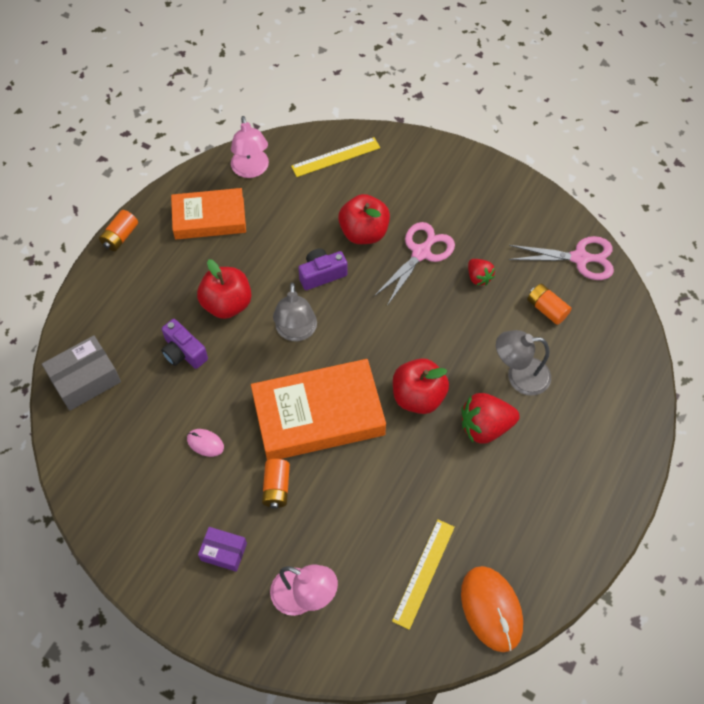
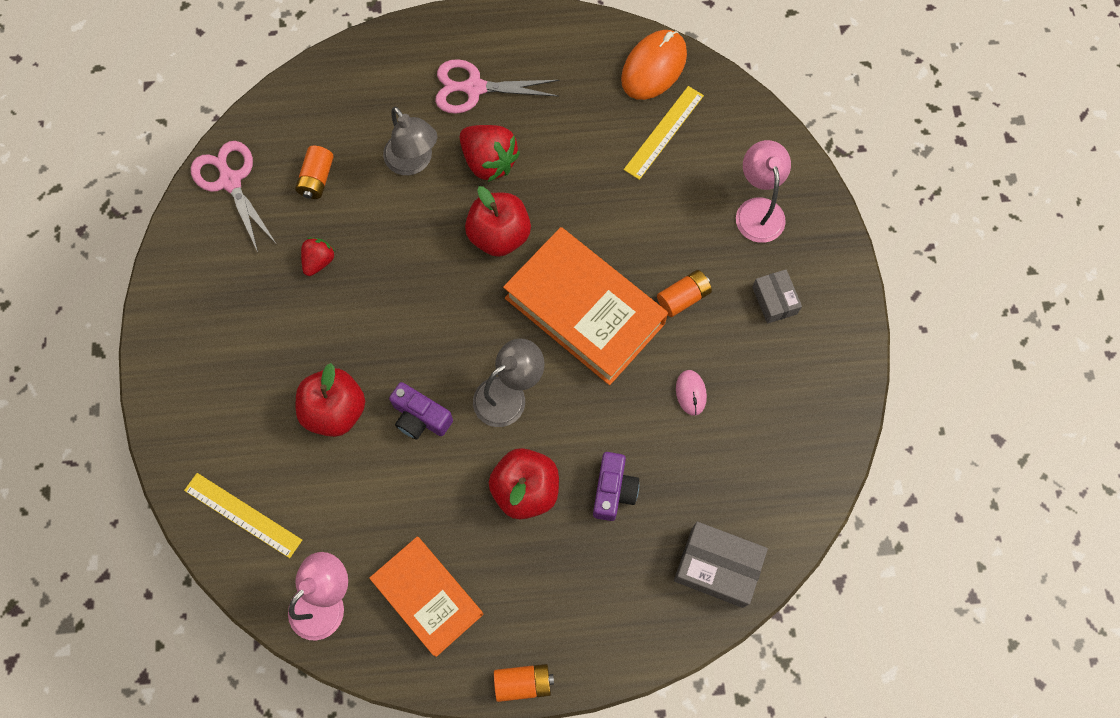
camera: 125 degrees left, 10 degrees up
purple box [198,527,247,572] -> grey box [752,270,802,324]
pink scissors [373,222,455,306] -> pink scissors moved to [435,59,559,114]
yellow ruler [392,519,455,630] -> yellow ruler turned 45 degrees counterclockwise [624,86,704,180]

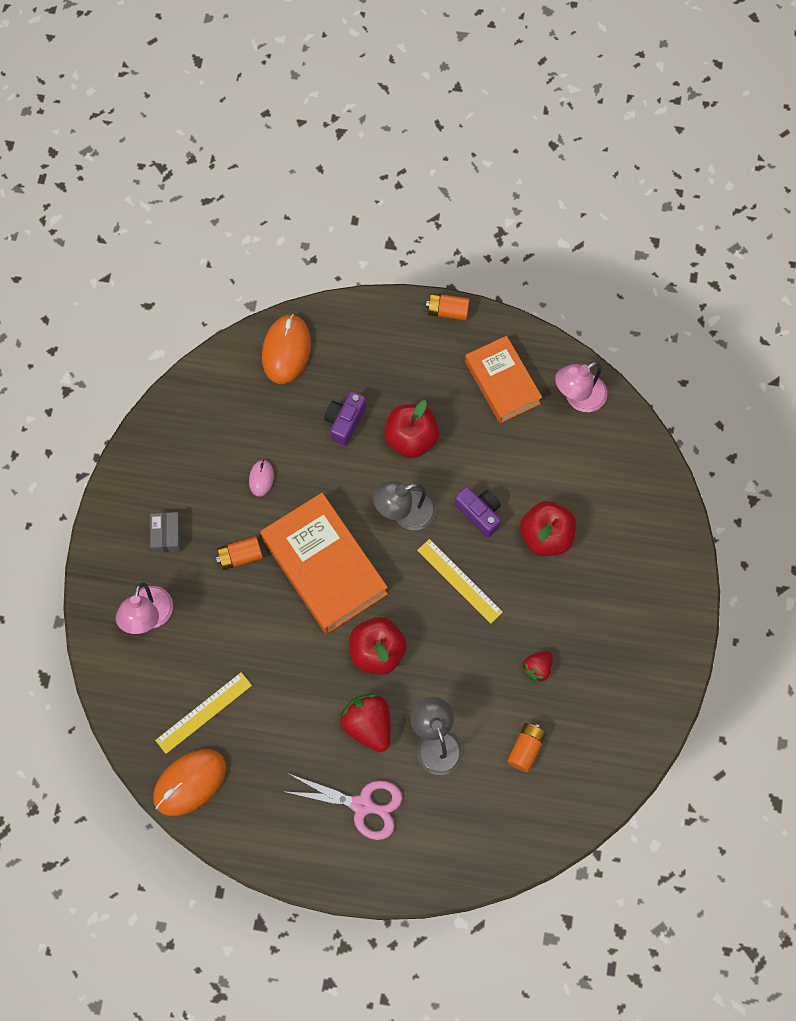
camera: 165 degrees left, 0 degrees up
yellow ruler [184,473,302,558] -> yellow ruler moved to [417,539,503,624]
pink scissors [191,141,276,252] -> none
grey box [674,522,768,608] -> orange mouse [262,314,311,384]

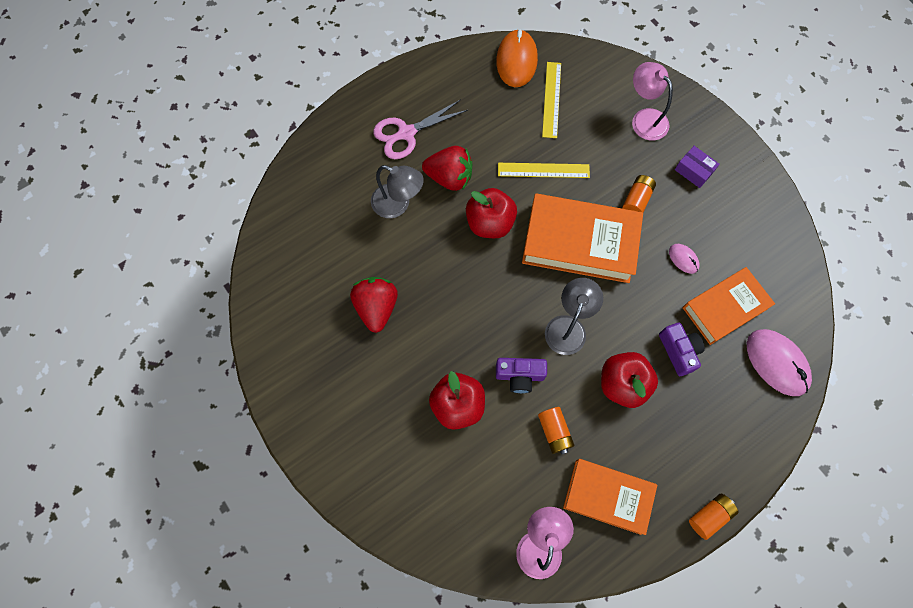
camera: 135 degrees right, 0 degrees up
grey box [150,512,181,553] -> purple box [675,146,720,188]
orange mouse [262,314,311,384] -> pink mouse [747,329,812,396]
yellow ruler [417,539,503,624] -> yellow ruler moved to [498,163,590,178]
orange battery [507,723,547,772] -> orange battery moved to [538,407,574,455]
red strawberry [522,651,553,683] -> red strawberry [350,277,398,333], size x1.72
none -> orange book [683,267,775,345]

